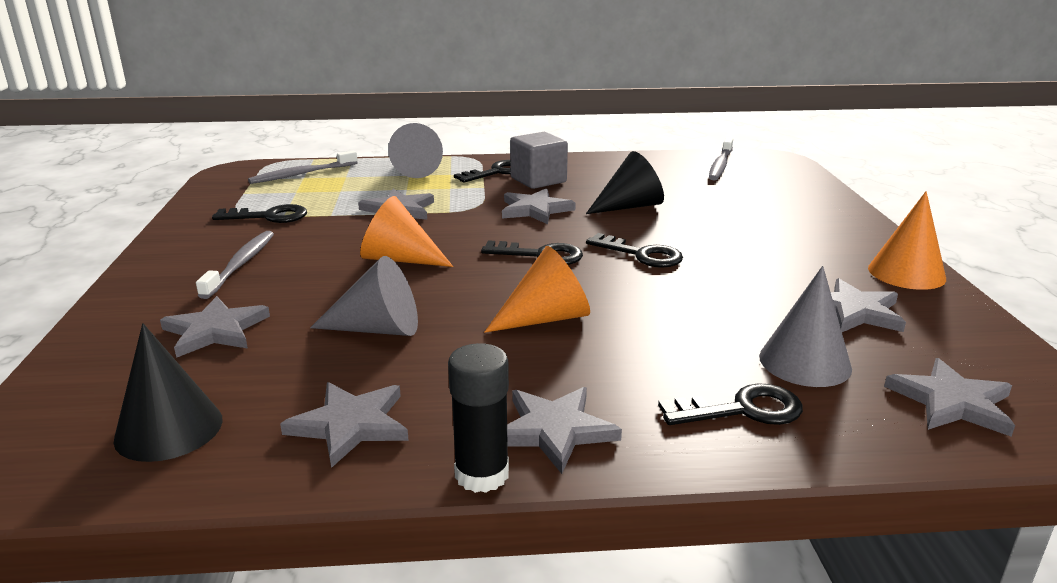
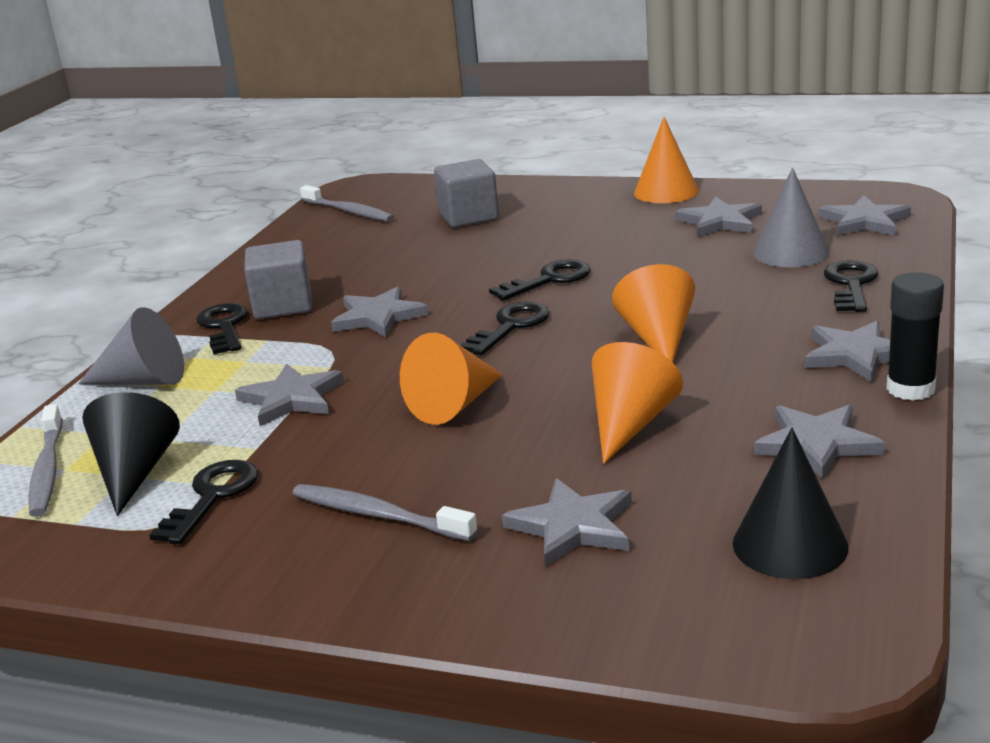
camera: 65 degrees left, 0 degrees up
grey cone [310,256,418,336] -> orange cone [592,342,683,464]
black cone [586,151,664,214] -> black cone moved to [82,392,180,516]
none -> grey cube [434,159,499,228]

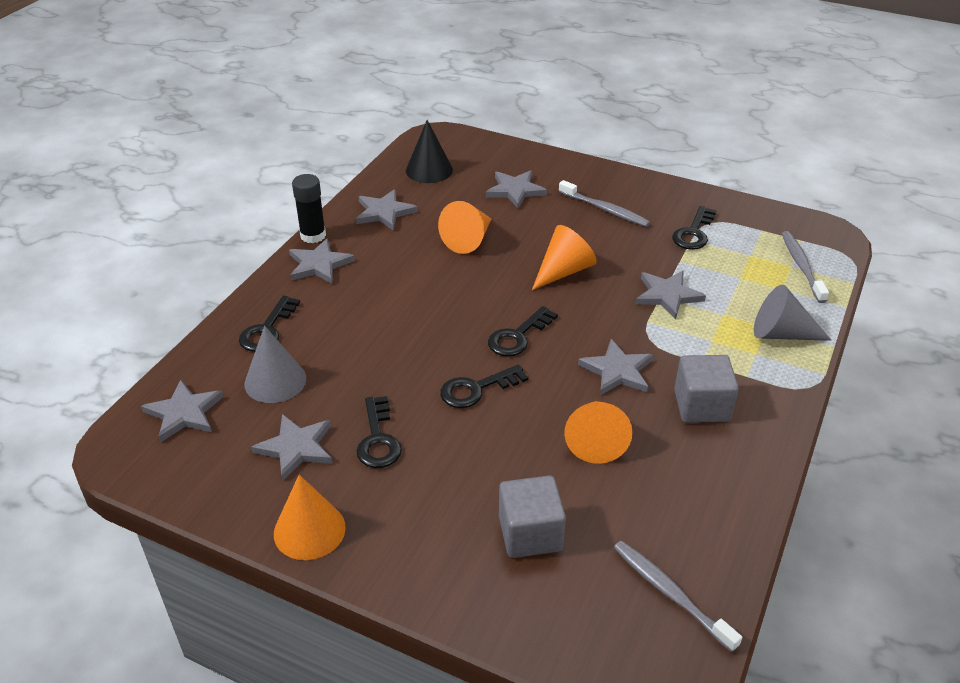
camera: 175 degrees left, 15 degrees up
black cone [82,392,180,516] -> none
black key [196,303,248,354] -> black key moved to [356,396,402,468]
orange cone [612,264,695,362] -> orange cone moved to [564,401,633,464]

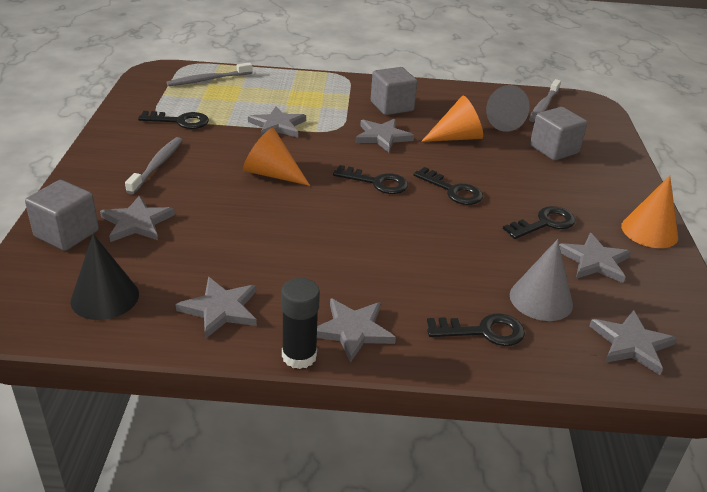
camera: 115 degrees left, 5 degrees down
orange cone [438,201,491,254] -> none
grey cone [754,285,831,341] -> grey cone moved to [486,85,530,132]
none -> grey cube [25,180,99,251]

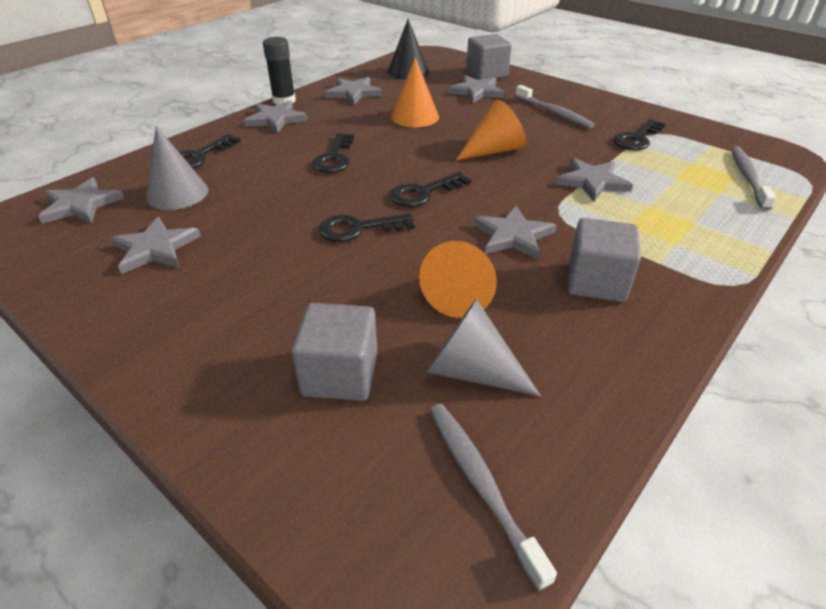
camera: 130 degrees right, 5 degrees up
black key [503,206,575,239] -> black key moved to [312,133,354,173]
orange cone [621,175,678,248] -> orange cone moved to [391,57,439,127]

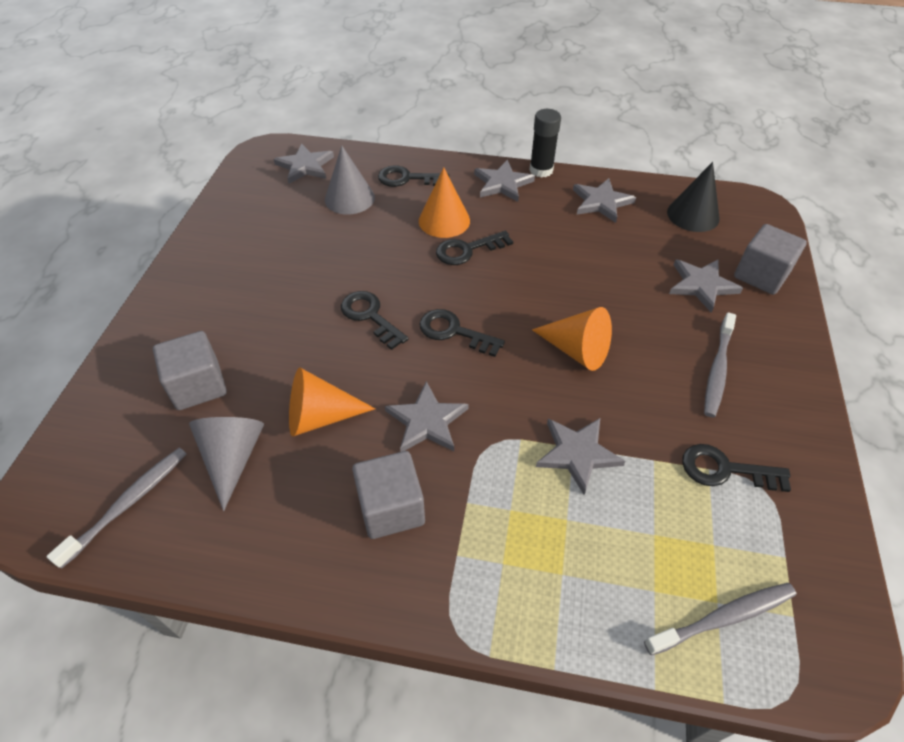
camera: 60 degrees right, 10 degrees up
grey star [110,217,201,274] -> none
orange cone [391,57,439,127] -> orange cone moved to [419,168,470,238]

